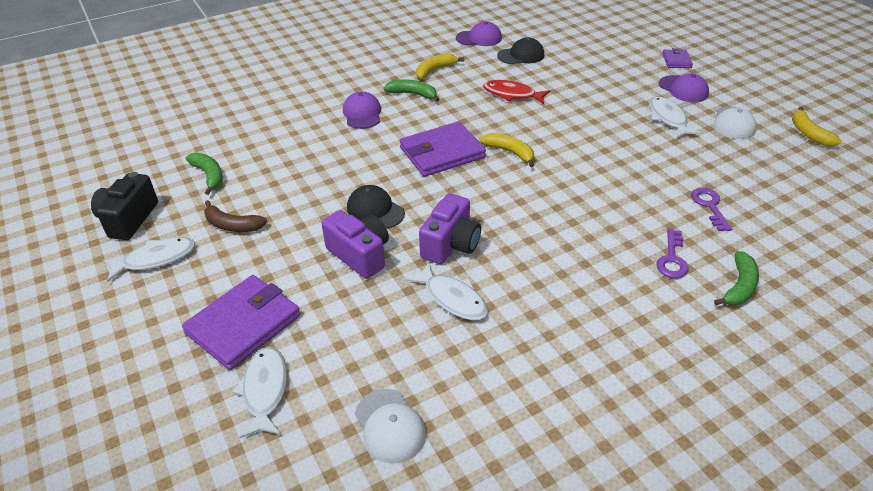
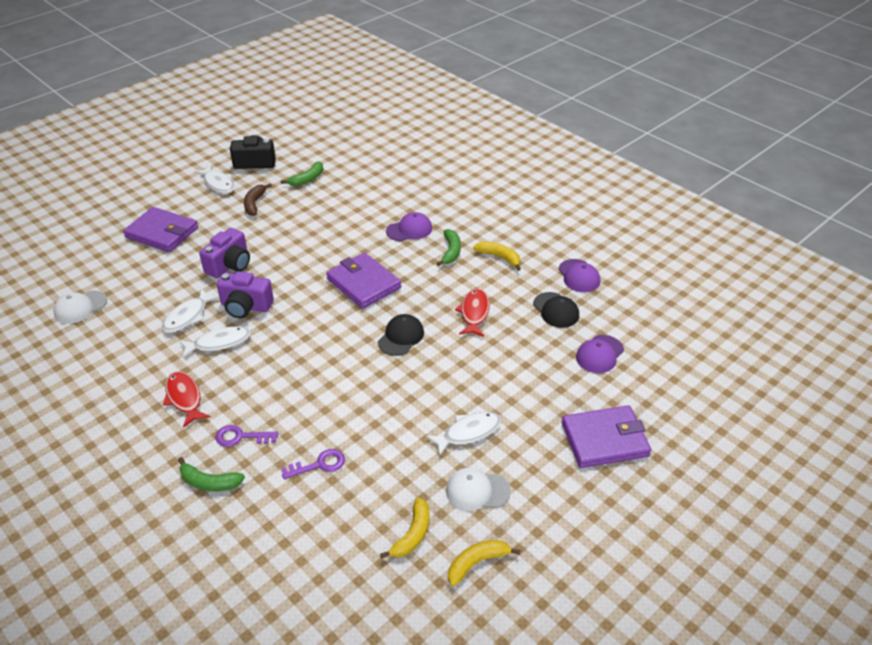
camera: 75 degrees right, 0 degrees up
white fish [232,347,287,438] -> white fish moved to [179,326,251,358]
black cap [347,185,405,229] -> black cap moved to [378,314,424,356]
yellow banana [479,133,534,167] -> yellow banana moved to [380,497,430,559]
purple cap [659,74,709,102] -> purple cap moved to [576,335,624,373]
purple wallet [662,48,693,68] -> purple wallet [561,405,651,468], size x1.99
none -> red fish [163,371,210,428]

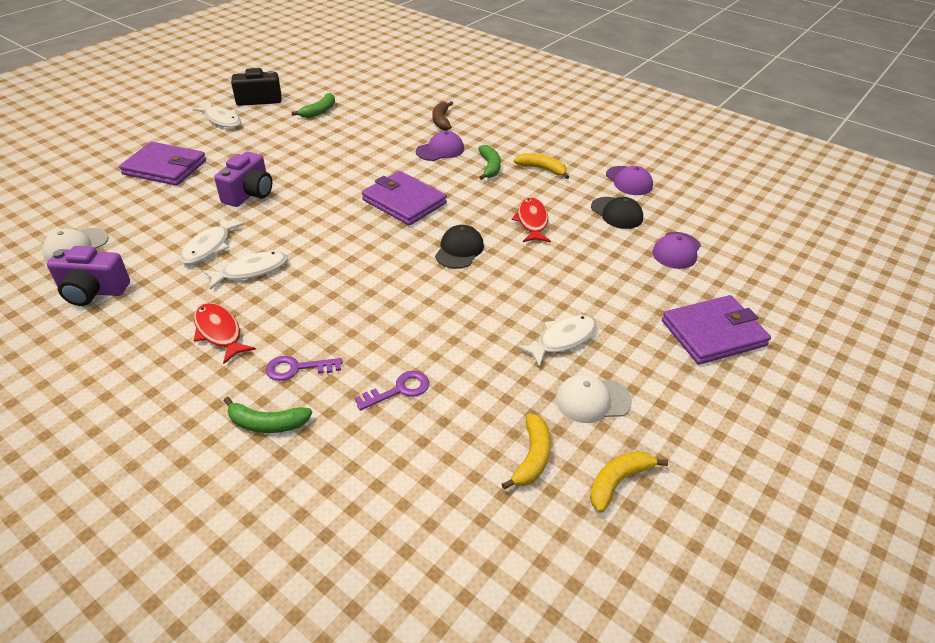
camera: 10 degrees left, 0 degrees up
purple camera [217,271,274,318] -> purple camera moved to [47,246,130,306]
brown banana [244,183,272,216] -> brown banana moved to [432,101,453,131]

